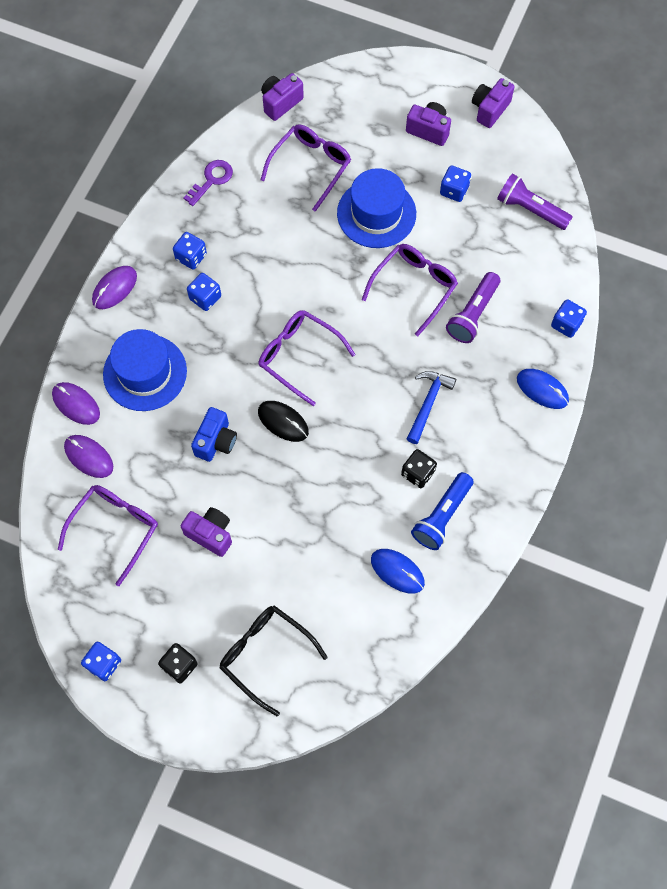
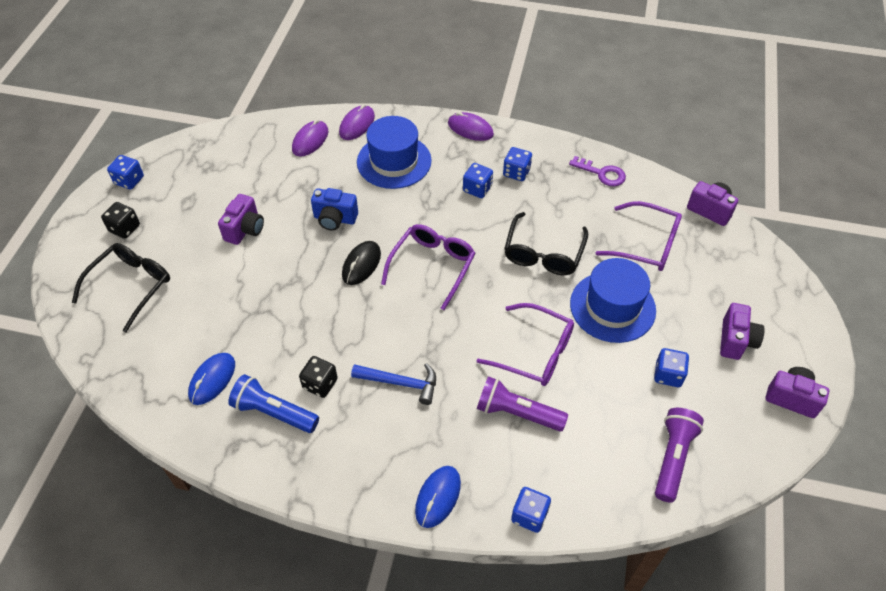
camera: 80 degrees right, 15 degrees down
purple glasses [58,485,158,586] -> none
none -> black glasses [504,212,588,275]

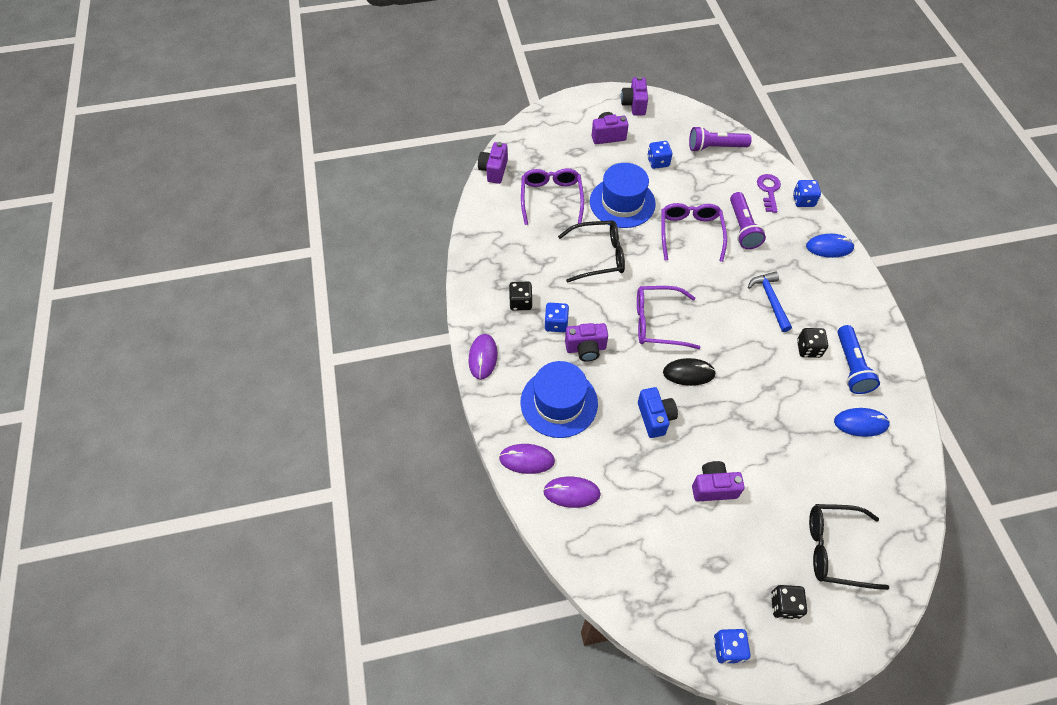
camera: 115 degrees left, 5 degrees up
blue dice [503,147,532,181] -> black dice [509,282,533,311]
purple key [569,156,626,186] -> purple key moved to [757,174,781,213]
none -> purple camera [565,323,608,362]

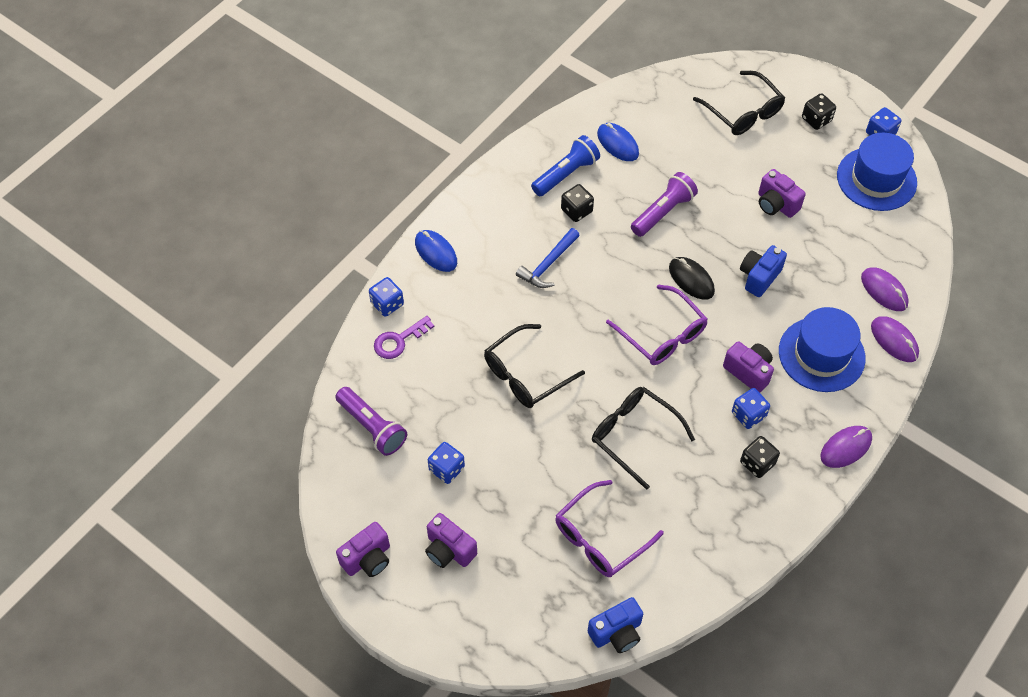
camera: 130 degrees left, 0 degrees up
purple camera [478,142,508,184] -> blue camera [588,597,643,653]
blue hat [590,163,656,228] -> blue hat moved to [837,133,917,211]
purple glasses [661,203,727,262] -> black glasses [484,324,585,408]
purple flashlight [730,192,766,249] -> purple flashlight moved to [631,172,698,237]

